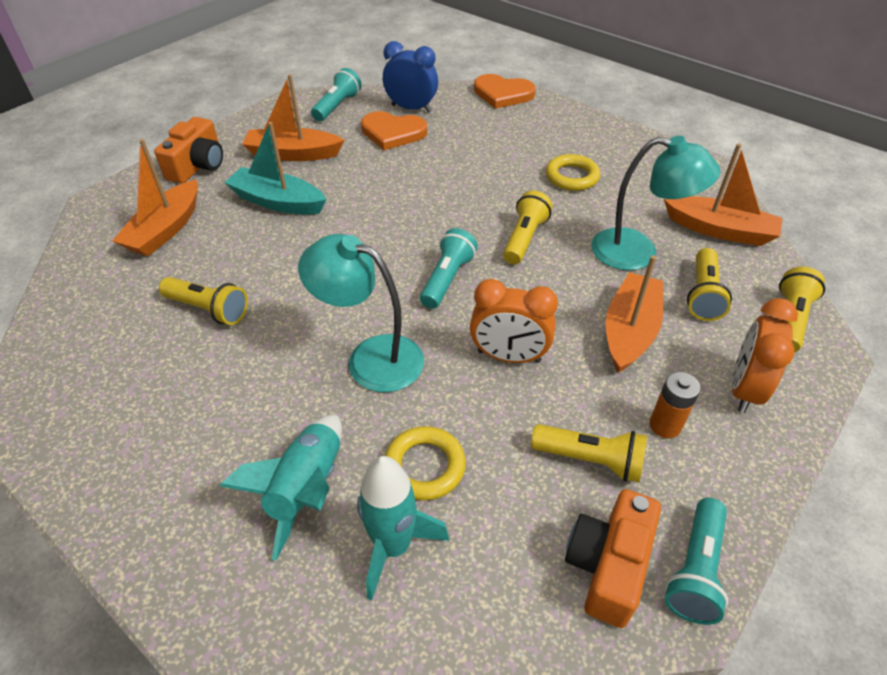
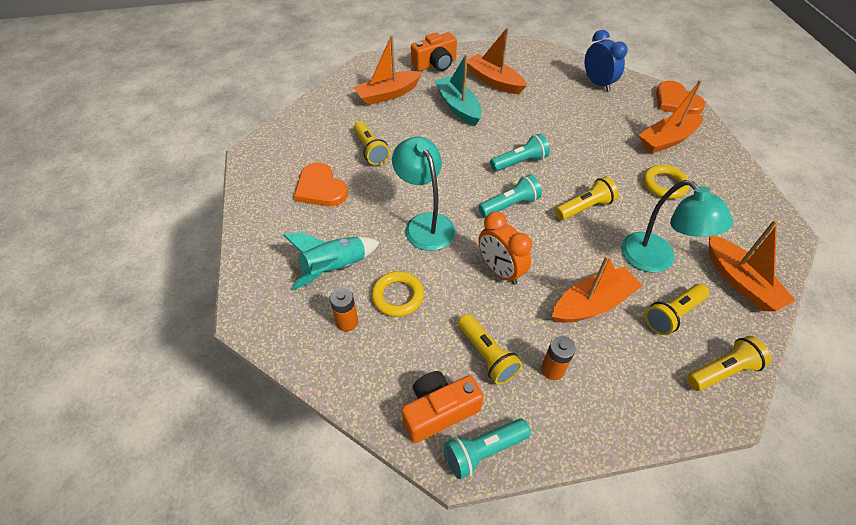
camera: 40 degrees right, 5 degrees up
turquoise flashlight [311,68,362,121] -> turquoise flashlight moved to [490,134,550,172]
turquoise rocket [357,456,449,600] -> orange battery [330,287,358,332]
orange heart [361,111,427,150] -> orange heart moved to [294,163,348,206]
orange clock [732,298,798,413] -> none
none -> orange boat [639,80,703,153]

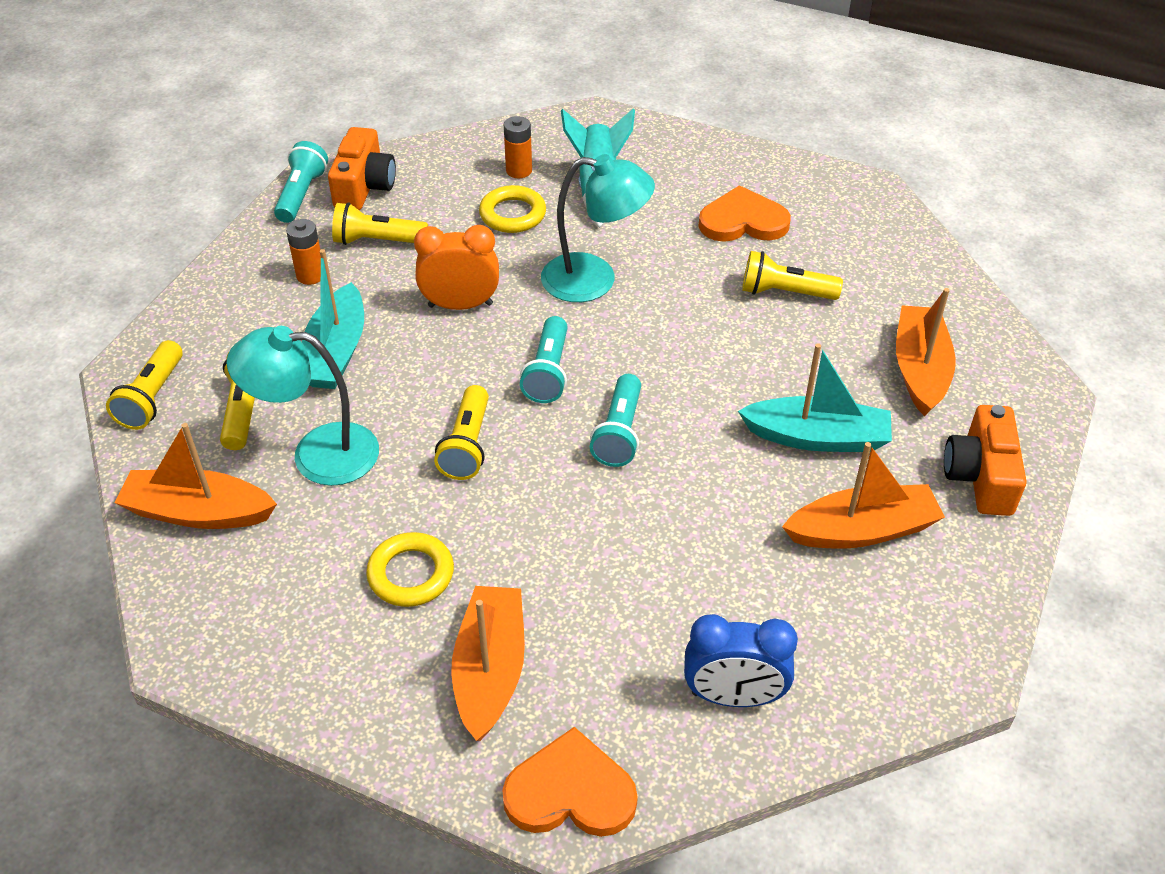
camera: 125 degrees right, 5 degrees down
orange boat [552,255,642,323] -> turquoise boat [302,249,364,389]

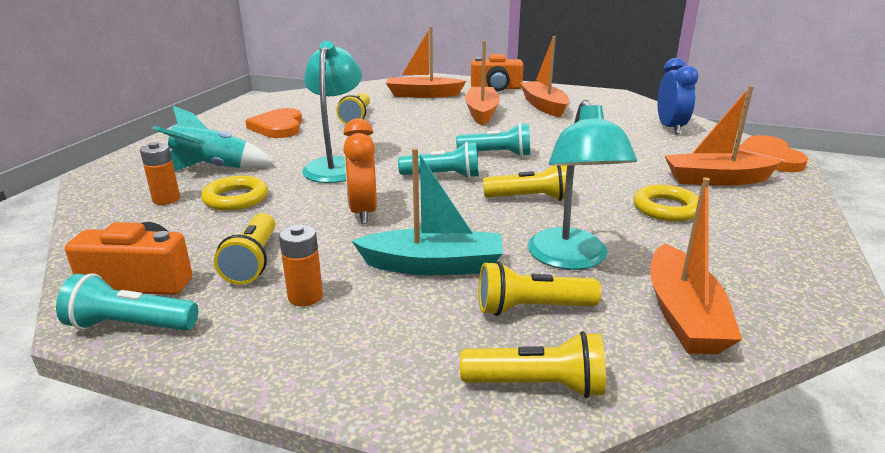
camera: 95 degrees left, 20 degrees down
turquoise boat [738,343,892,452] -> orange boat [465,41,500,125]

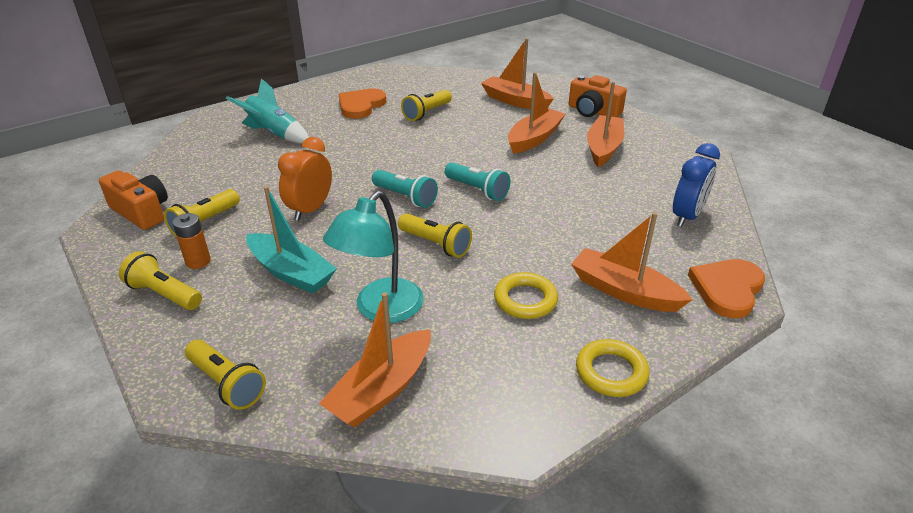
camera: 35 degrees right, 10 degrees up
turquoise flashlight [56,273,198,331] -> none
orange battery [140,142,180,205] -> none
yellow ring [201,176,268,211] -> yellow ring moved to [576,339,649,397]
turquoise lamp [302,41,362,183] -> none
yellow flashlight [478,261,601,316] -> yellow flashlight moved to [119,251,202,310]

